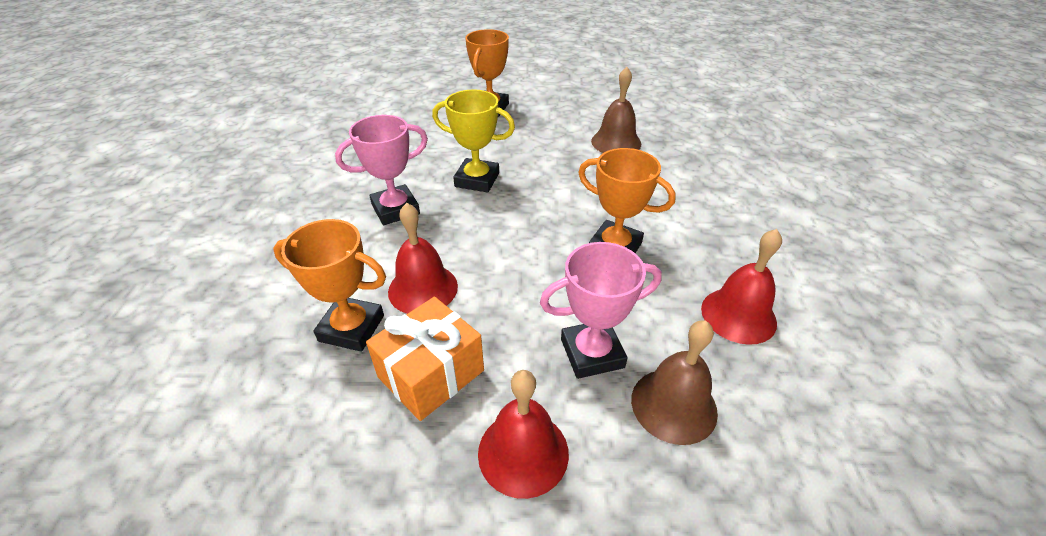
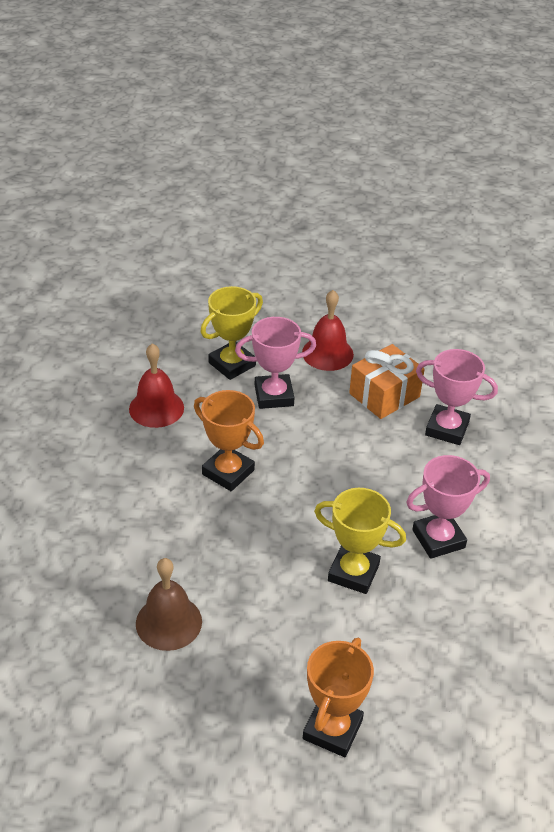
camera: 175 degrees left, 0 degrees up
orange trophy [273,219,386,352] -> pink trophy [416,349,498,445]
red bell [388,203,458,314] -> none
brown bell [631,320,718,445] -> yellow trophy [200,286,263,380]

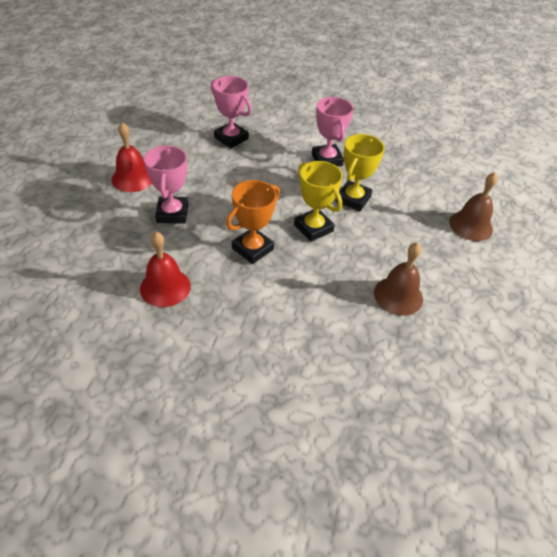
camera: 85 degrees left, 5 degrees up
yellow trophy [200,286,263,380] -> yellow trophy moved to [294,161,343,242]
orange trophy [303,638,374,757] -> brown bell [449,172,498,241]
orange gift [349,344,425,419] -> none
pink trophy [416,349,498,445] -> pink trophy turned 75 degrees counterclockwise [211,76,252,148]

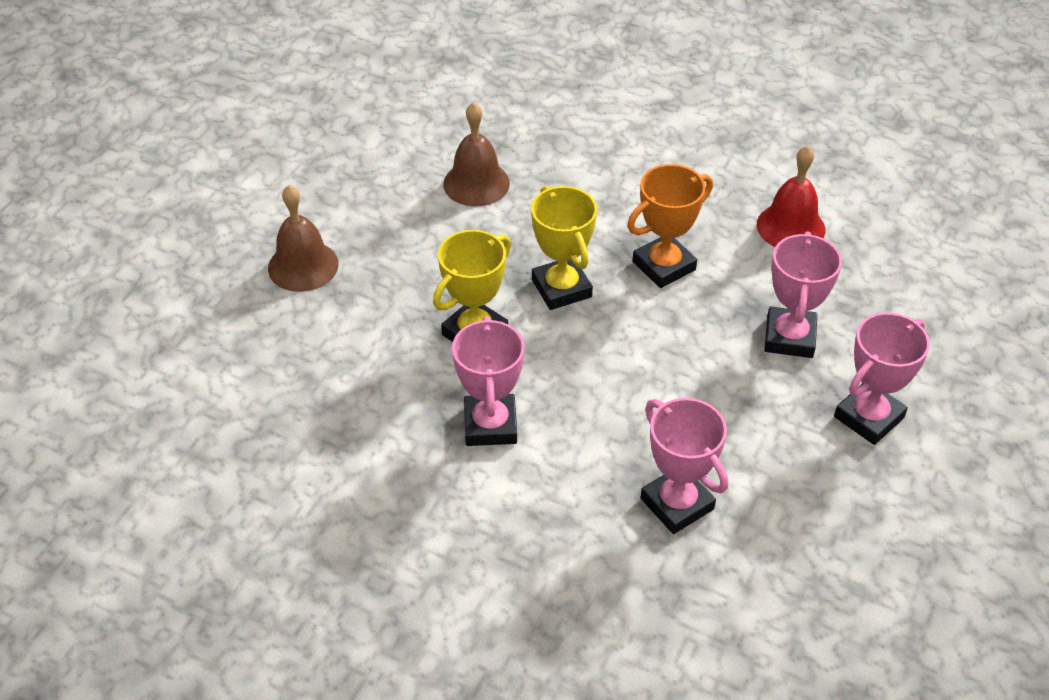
camera: 165 degrees left, 0 degrees up
red bell [112,122,152,192] -> pink trophy [834,313,930,445]

